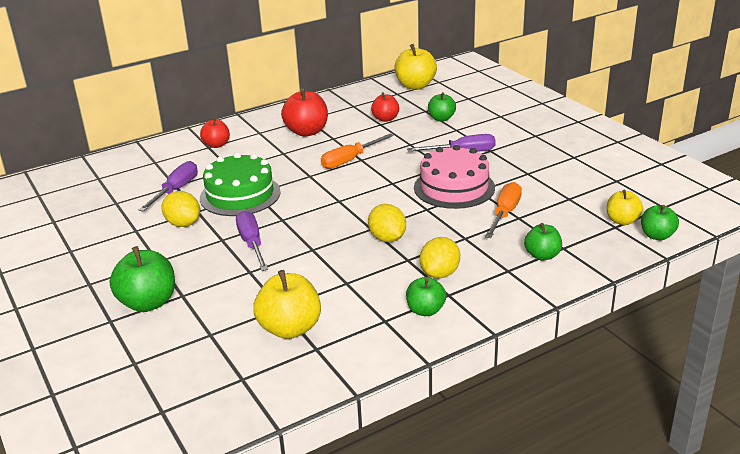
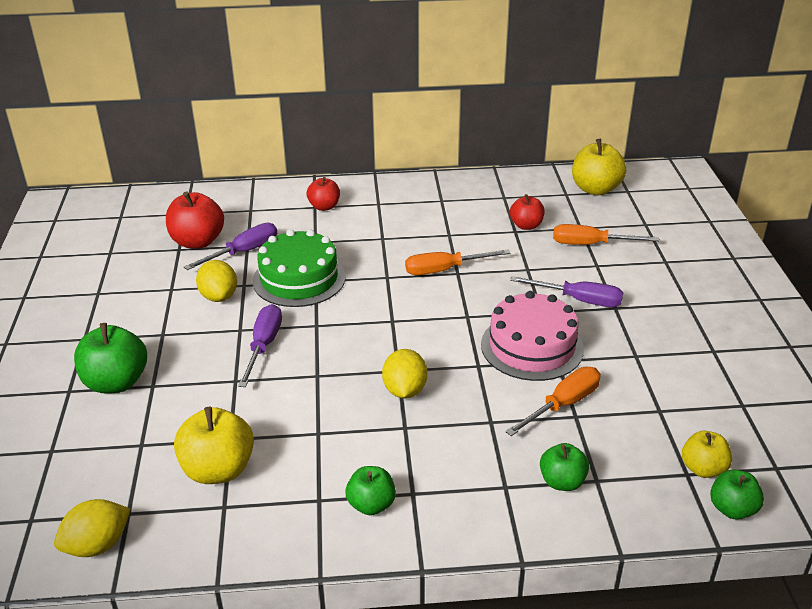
camera: 25 degrees right, 5 degrees up
red apple [281,88,328,137] -> red apple moved to [166,191,224,249]
yellow lemon [420,237,460,279] -> yellow lemon moved to [54,499,130,557]
green apple [428,92,456,121] -> orange screwdriver [553,224,659,245]

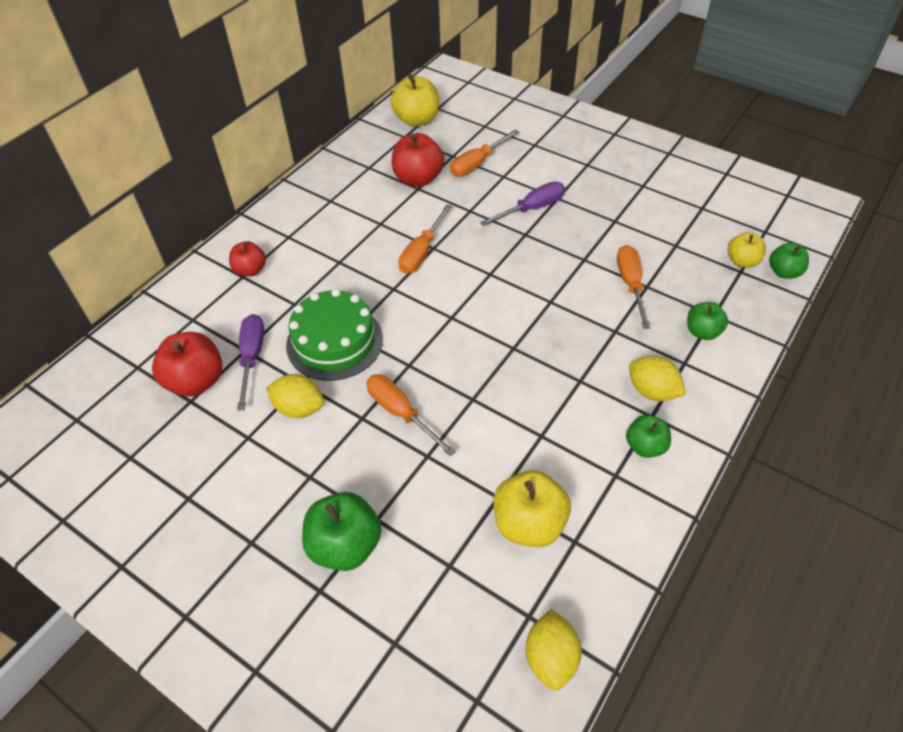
camera: 50 degrees left, 15 degrees up
purple screwdriver [238,304,282,387] -> orange screwdriver [366,374,456,456]
yellow lemon [382,349,428,398] -> yellow lemon moved to [629,356,686,401]
pink cake [481,291,584,381] -> none
red apple [510,194,545,230] -> red apple [392,133,445,187], size x1.62

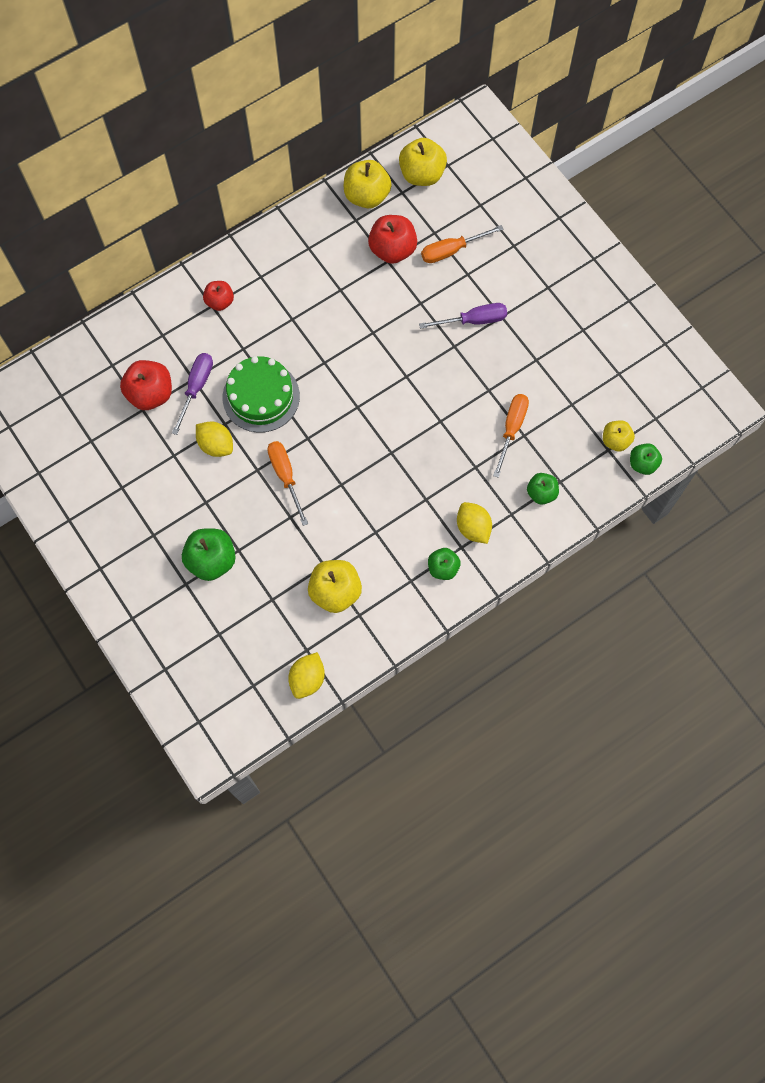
camera: 20 degrees right, 20 degrees up
orange screwdriver [398,204,452,274] -> none
none -> yellow apple [344,160,392,208]

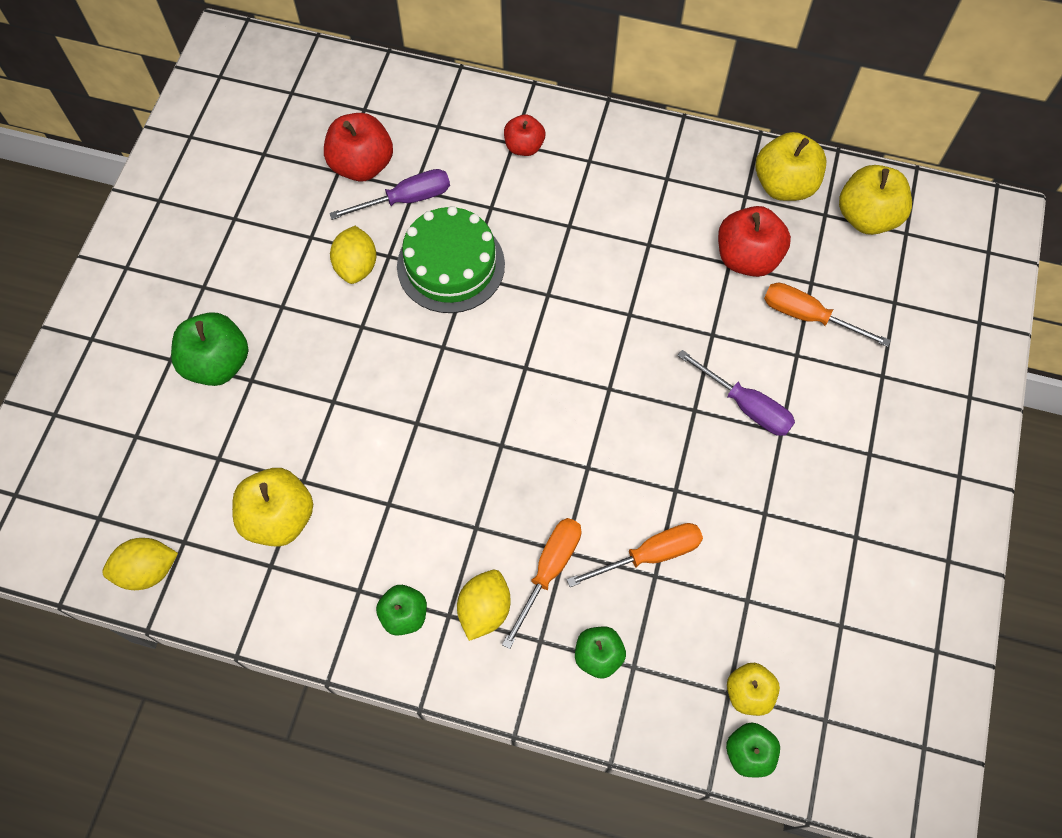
camera: 50 degrees right, 5 degrees down
orange screwdriver [267,441,308,526] -> orange screwdriver moved to [502,518,581,649]

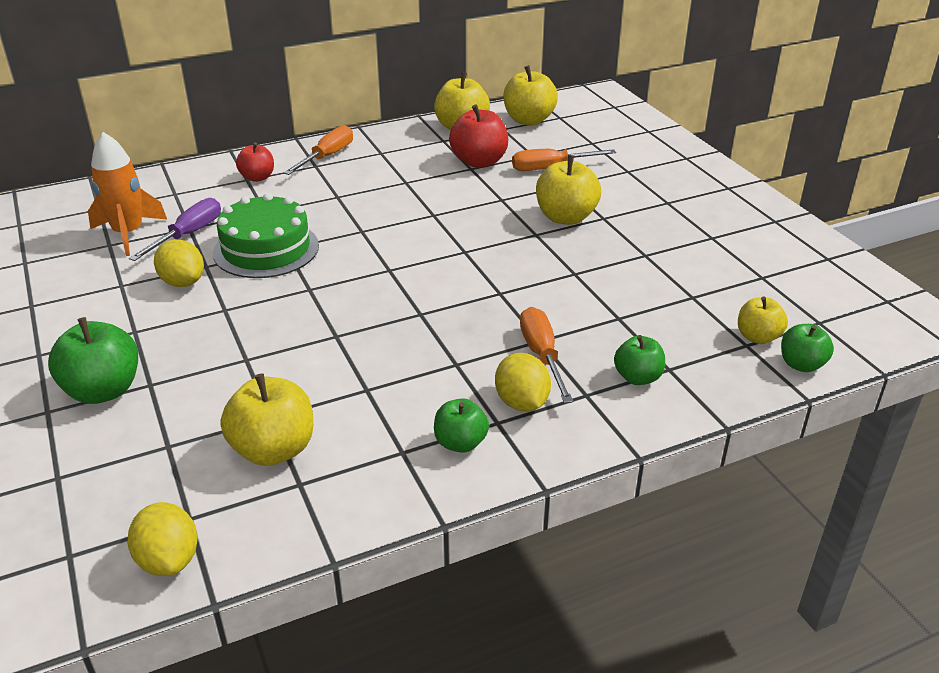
camera: 40 degrees left, 30 degrees down
yellow lemon [102,538,178,590] -> yellow lemon turned 60 degrees counterclockwise [127,502,198,576]
red apple [324,113,393,181] -> orange rocket [88,132,167,256]
orange screwdriver [567,523,703,587] -> orange screwdriver moved to [283,125,353,175]
purple screwdriver [677,350,795,436] -> yellow apple [536,155,601,225]

